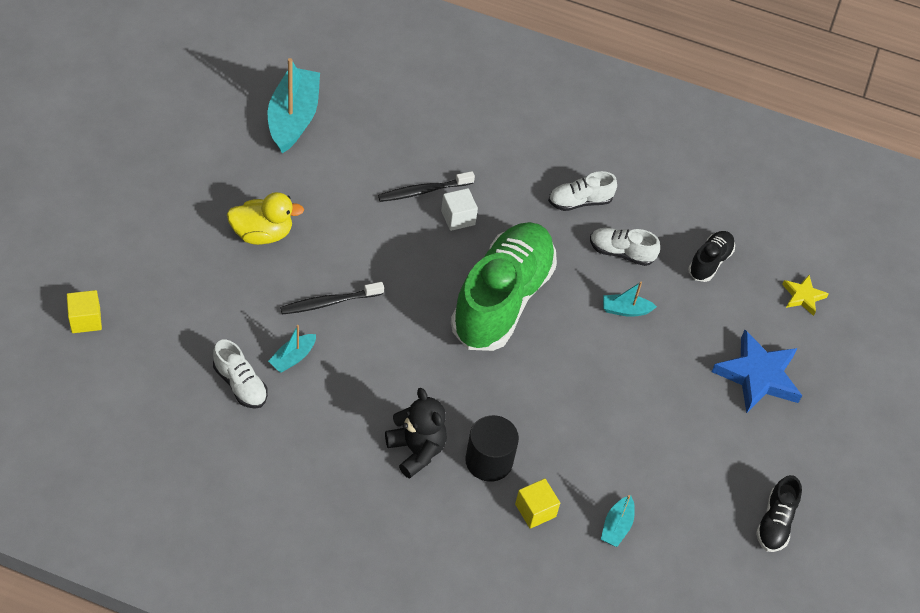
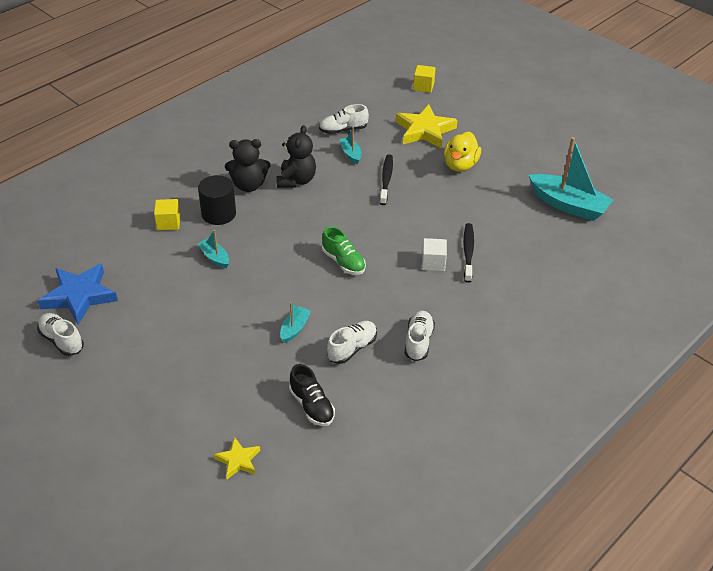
camera: 120 degrees right, 10 degrees down
green shoe [451,222,557,351] -> green shoe [322,226,366,275], size x0.44
turquoise boat [601,495,635,547] -> turquoise boat moved to [198,230,229,268]
blue star [712,330,802,413] -> blue star moved to [38,263,118,325]
black shoe [756,475,802,552] -> white shoe [37,313,84,356]
none -> black teddy bear [276,125,316,188]
none -> yellow star [396,105,458,148]

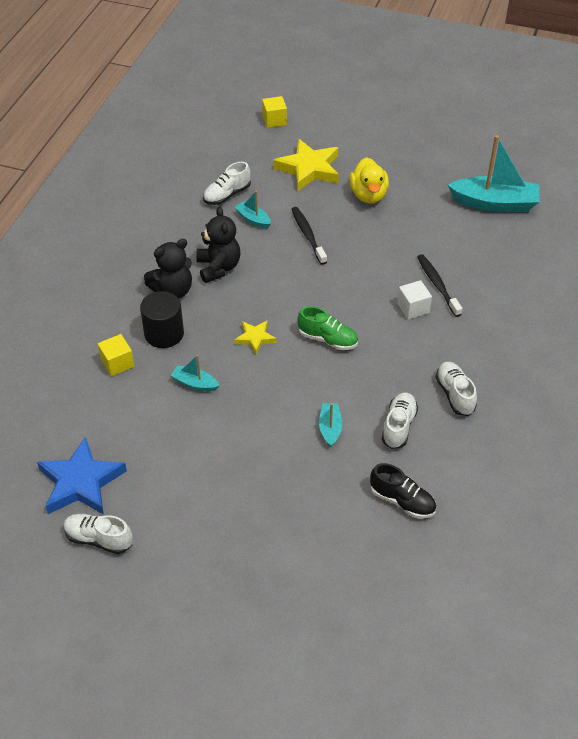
camera: 25 degrees left, 5 degrees up
yellow star [214,437,260,479] -> yellow star moved to [234,320,276,354]

